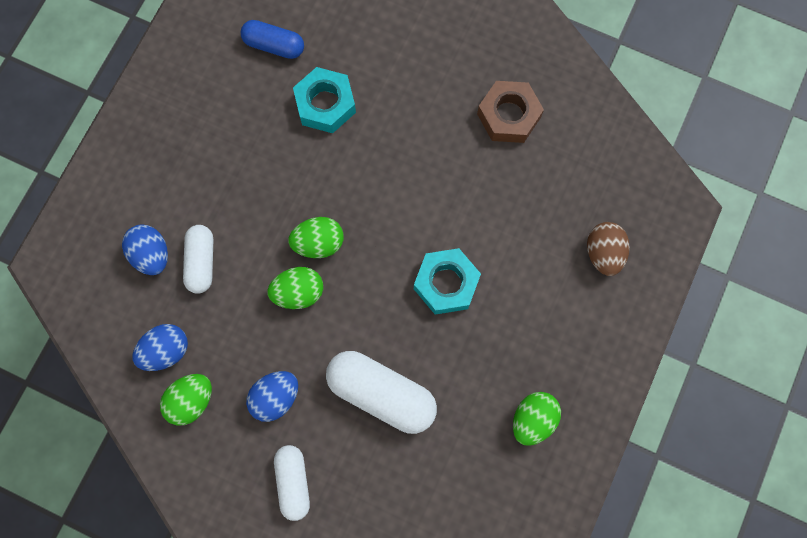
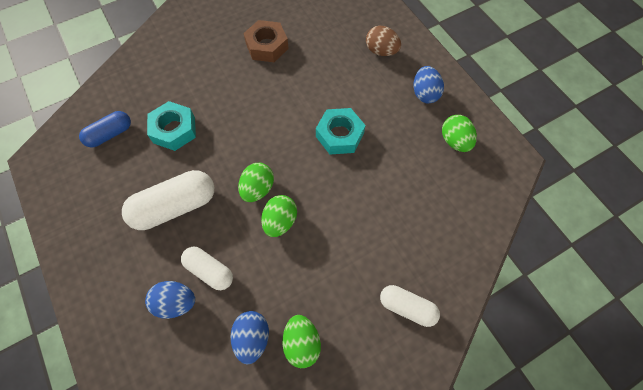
camera: 55 degrees left, 10 degrees down
blue egg [246,371,298,422] -> blue egg moved to [414,66,444,103]
white capsule [326,351,437,434] -> white capsule moved to [122,170,214,230]

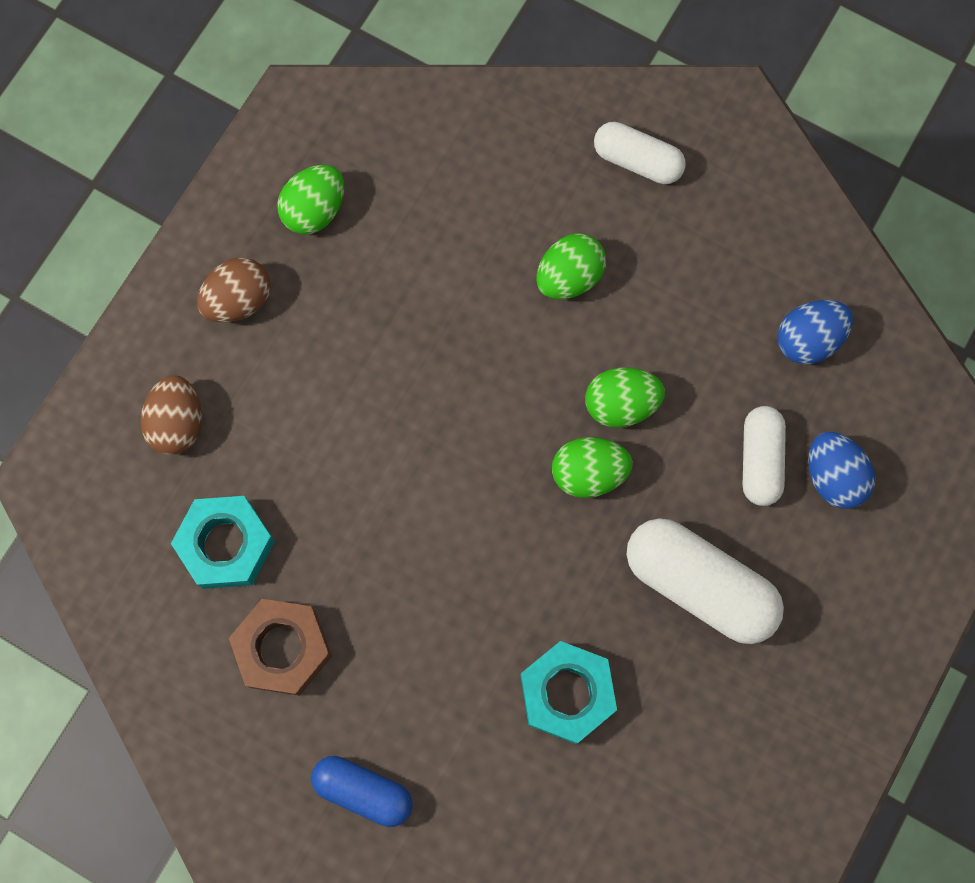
camera: 120 degrees left, 10 degrees up
blue capsule [79,111,131,147] -> blue capsule moved to [311,756,413,827]
green egg [282,315,321,368] -> green egg moved to [536,233,606,299]
turquoise nut [316,108,365,155] -> turquoise nut moved to [171,496,275,589]
white capsule [380,285,440,327] -> white capsule turned 60 degrees counterclockwise [594,122,686,184]
blue egg [414,66,444,103] -> brown egg [197,258,271,323]

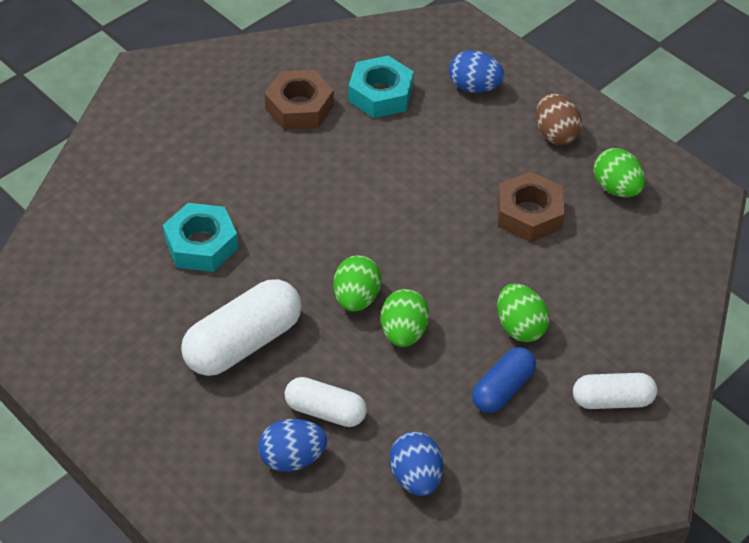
camera: 105 degrees right, 25 degrees down
brown egg [140,375,202,455] -> blue egg [449,50,504,93]
blue capsule [311,756,413,827] -> blue capsule moved to [472,347,536,413]
white capsule [594,122,686,184] -> white capsule turned 45 degrees clockwise [573,373,657,409]
none -> brown nut [497,172,564,242]

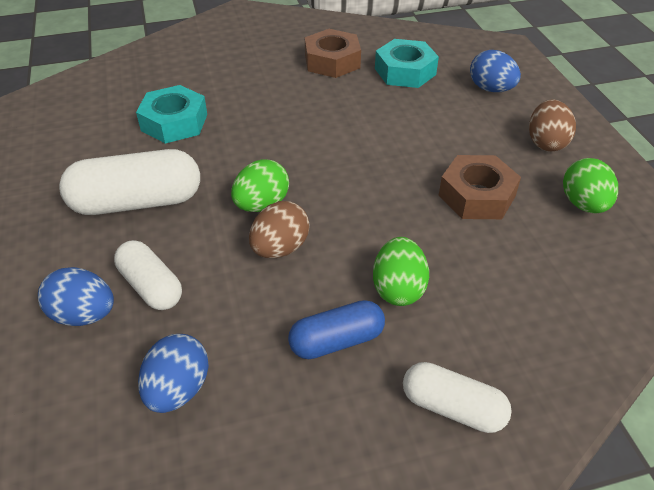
camera: 30 degrees right, 5 degrees down
green egg [381,289,429,347] -> brown egg [249,201,310,258]

